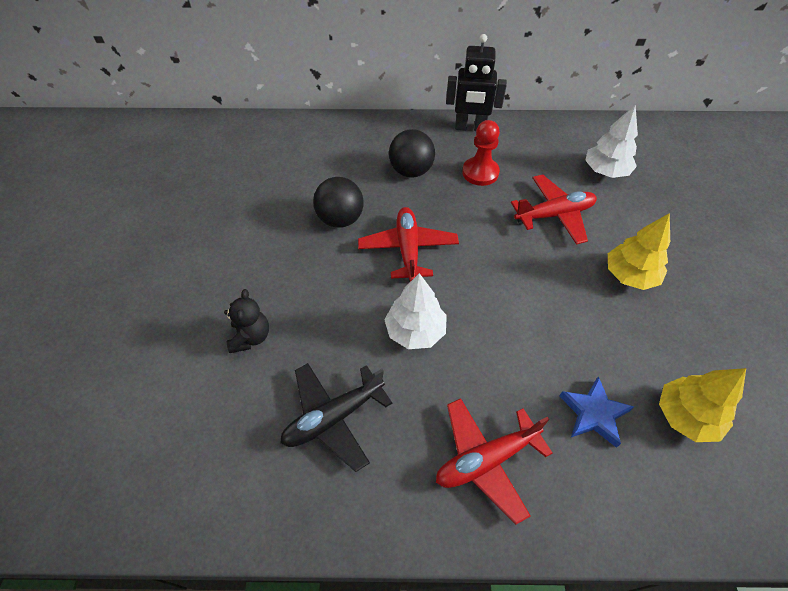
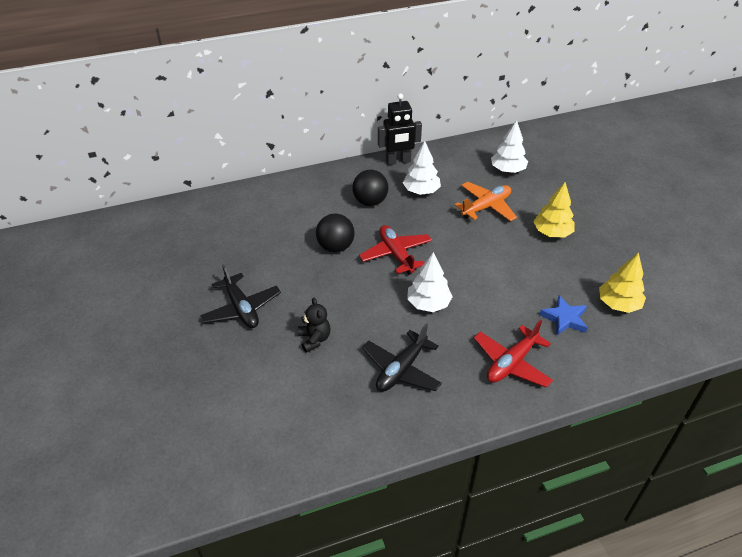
camera: 20 degrees left, 10 degrees down
red pawn [462,120,500,186] -> white tree [403,141,441,195]
red plane [511,175,597,245] -> orange plane [455,182,517,221]
none -> black plane [200,264,281,328]

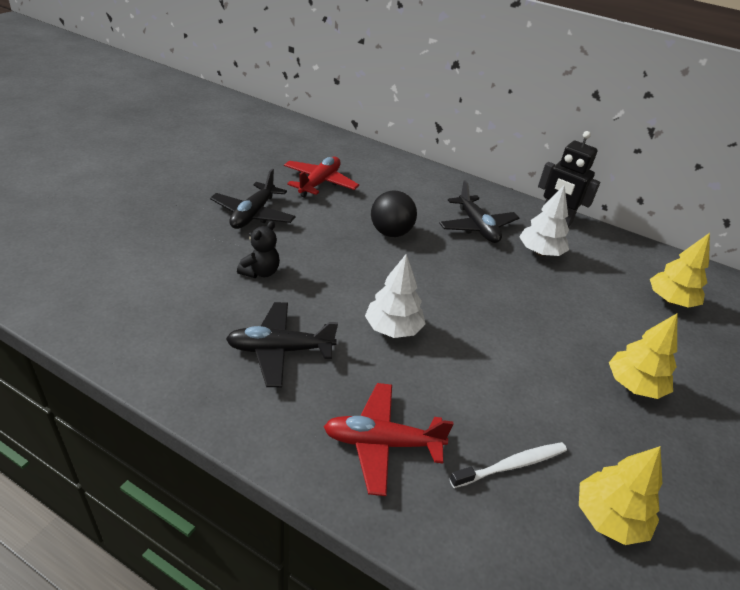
camera: 45 degrees right, 5 degrees down
black ball [352,170,388,206] -> black plane [439,180,519,243]
red plane [359,225,432,275] -> red plane moved to [284,157,359,198]
orange plane [455,182,517,221] -> none
white tree [491,120,528,173] -> yellow tree [650,233,710,308]
blue star [540,296,588,335] -> white toothbrush [450,442,567,488]

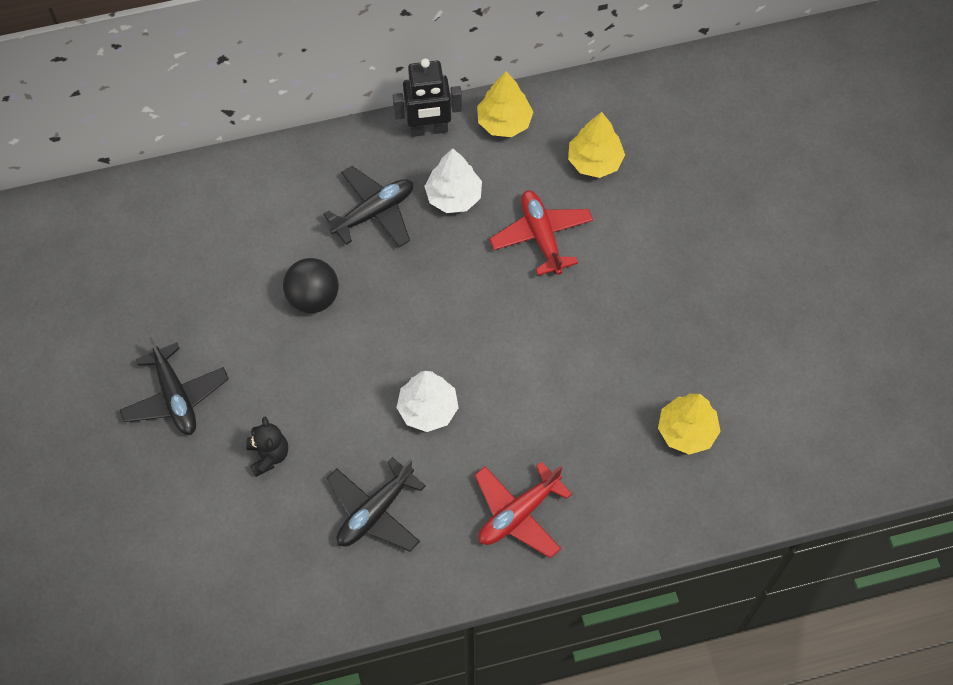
camera: 40 degrees left, 25 degrees up
red plane [284,157,359,198] -> red plane moved to [490,190,593,276]
black plane [439,180,519,243] -> black plane turned 60 degrees counterclockwise [323,166,413,247]
white toothbrush [450,442,567,488] -> none
yellow tree [609,313,677,399] -> yellow tree moved to [477,72,533,137]

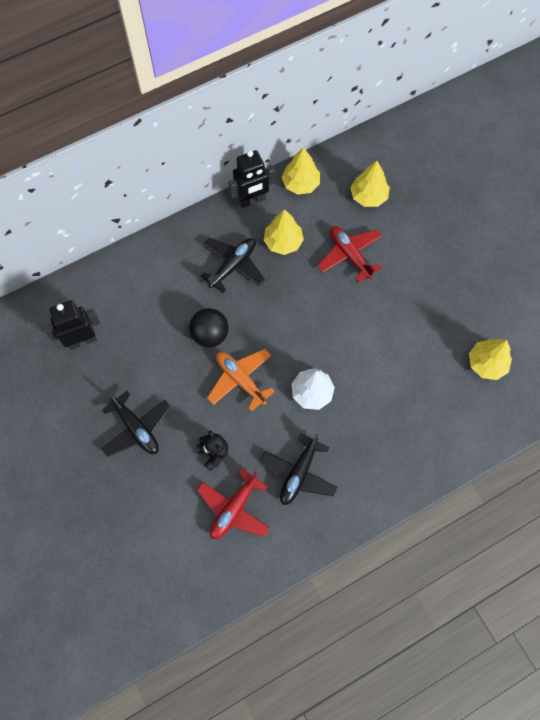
camera: 15 degrees left, 5 degrees up
white tree [424,148,482,213] -> yellow tree [264,209,304,255]
red plane [475,461,572,558] -> red plane moved to [197,468,270,539]
none -> black robot [43,300,100,350]
none -> orange plane [207,349,275,412]

